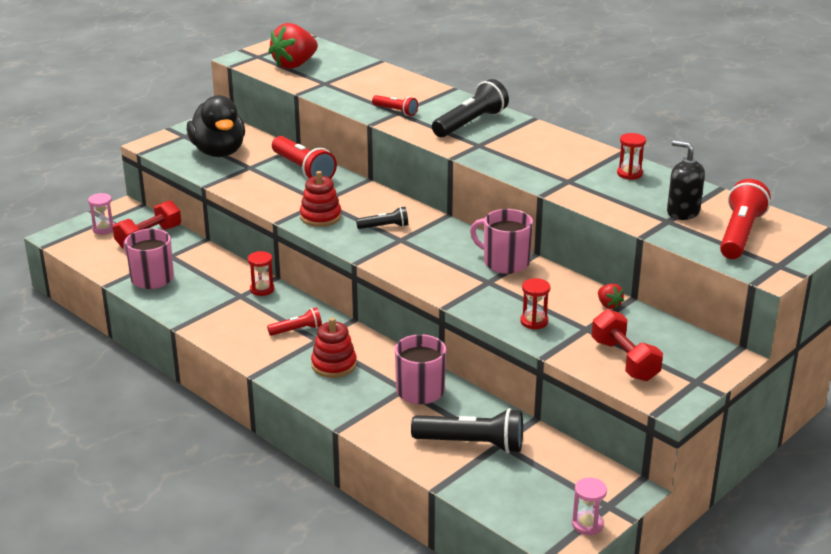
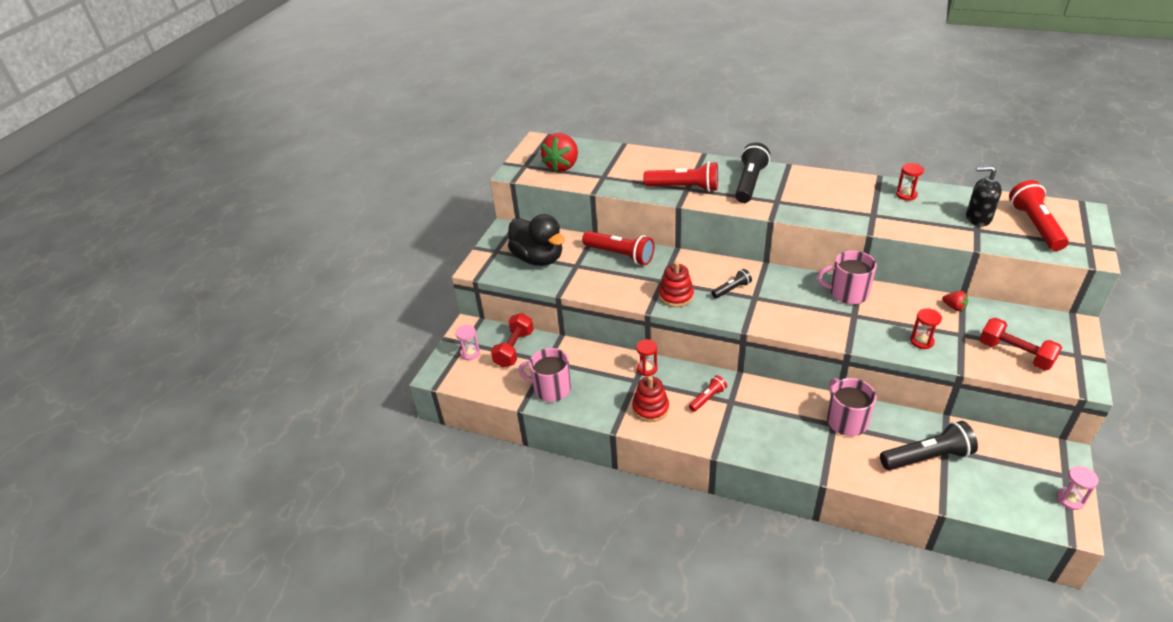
camera: 20 degrees left, 10 degrees up
red stacking toy [311,318,357,378] -> red stacking toy moved to [632,376,669,422]
red flashlight [372,95,418,116] -> red flashlight [643,162,718,192], size x1.83

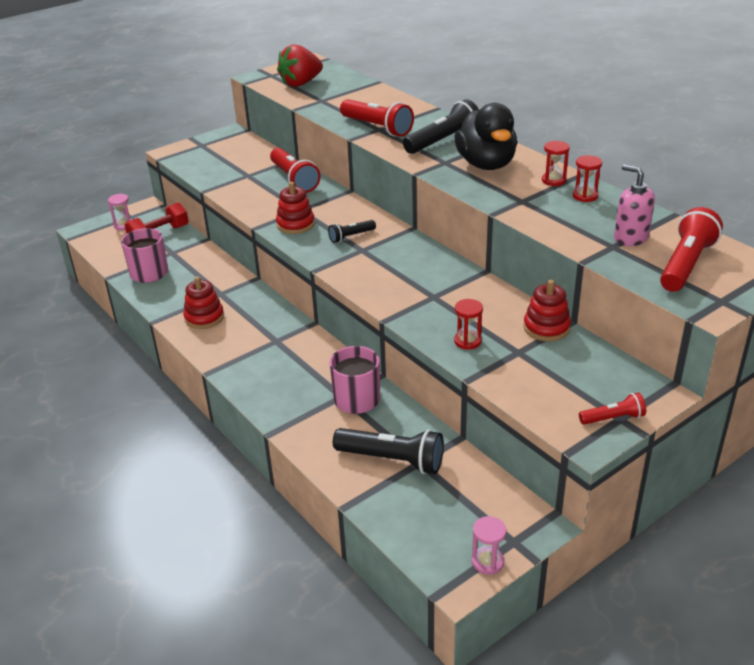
camera: 30 degrees right, 5 degrees down
black duck [508,214,565,266] -> black duck moved to [454,103,517,170]
red hourglass [636,339,657,376] -> red hourglass moved to [542,141,570,186]
red flashlight [689,375,727,412] -> red flashlight moved to [579,392,646,425]
black flashlight [712,269,752,298] -> black flashlight turned 150 degrees clockwise [328,220,376,243]
pink mug [817,251,877,304] -> none
red strawberry [942,291,968,311] -> red stacking toy [524,280,571,341]
black soap dispenser [966,166,1002,226] -> pink soap dispenser [614,165,655,246]
red dumbbell [979,318,1062,370] -> none

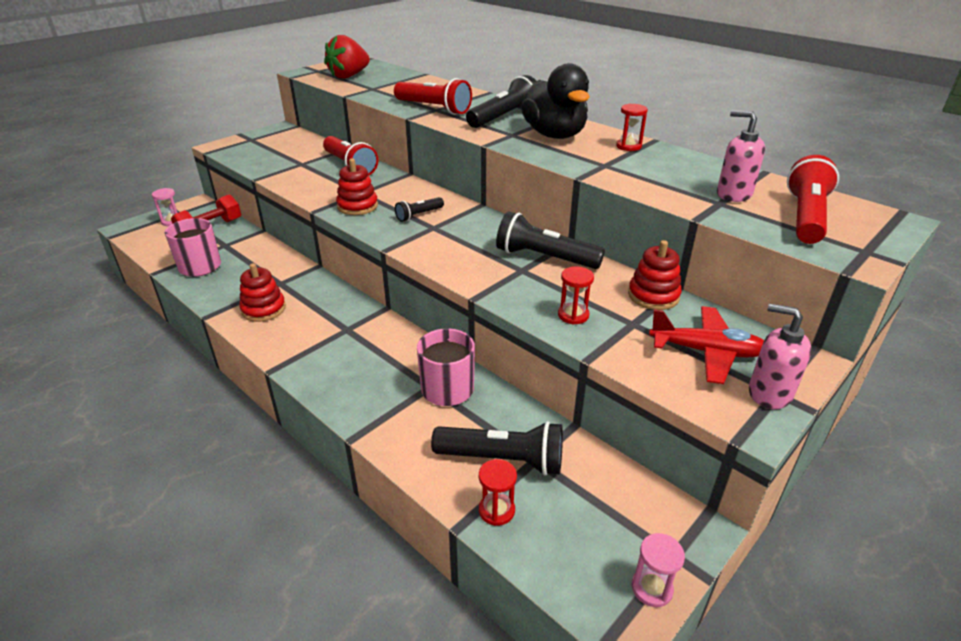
camera: 10 degrees left, 0 degrees up
red hourglass [573,155,602,202] -> red hourglass moved to [479,459,517,526]
red flashlight [579,392,646,425] -> pink soap dispenser [749,303,812,409]
none -> black flashlight [496,211,605,269]
none -> red plane [649,306,764,384]

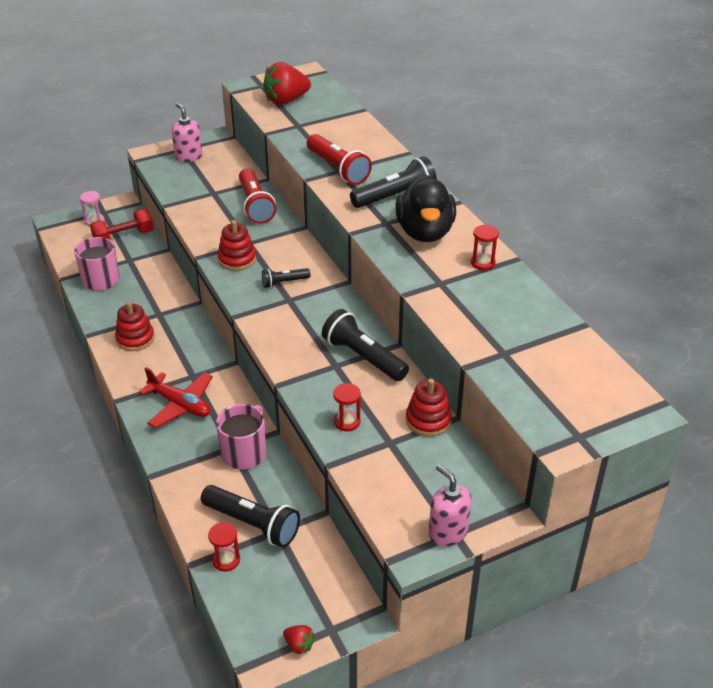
camera: 20 degrees right, 5 degrees up
pink hourglass [632,533,685,607] -> red strawberry [283,625,315,655]
red plane [649,306,764,384] -> red plane moved to [139,367,213,428]
pink soap dispenser [717,110,765,202] -> pink soap dispenser moved to [172,103,203,162]
red flashlight [787,155,839,244] -> none

